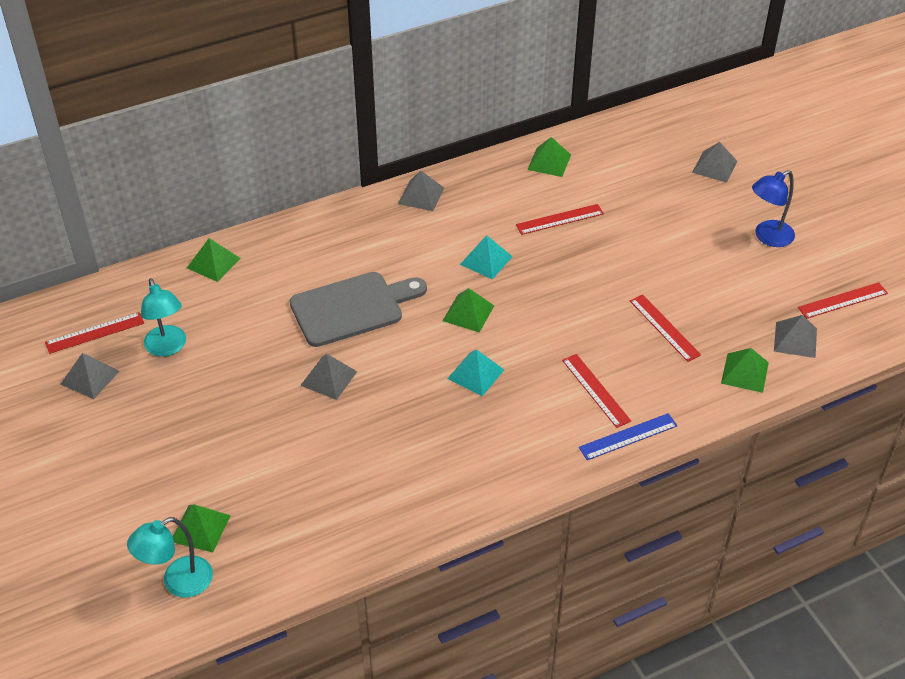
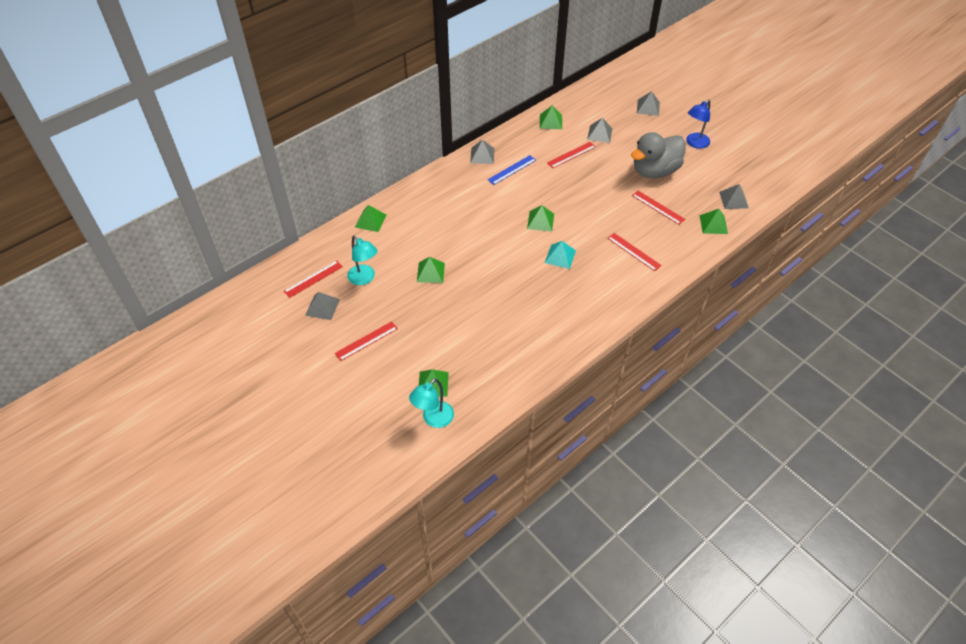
camera: 15 degrees left, 5 degrees up
grey cutting board [290,272,427,347] -> none
grey pyramid [300,354,358,400] -> grey pyramid moved to [587,118,612,143]
turquoise pyramid [460,236,513,280] -> none
blue ruler [579,413,677,460] -> blue ruler moved to [488,155,536,185]
red ruler [798,282,888,318] -> red ruler moved to [335,321,398,361]
none -> green pyramid [417,257,445,283]
none -> grey duck [631,132,686,178]

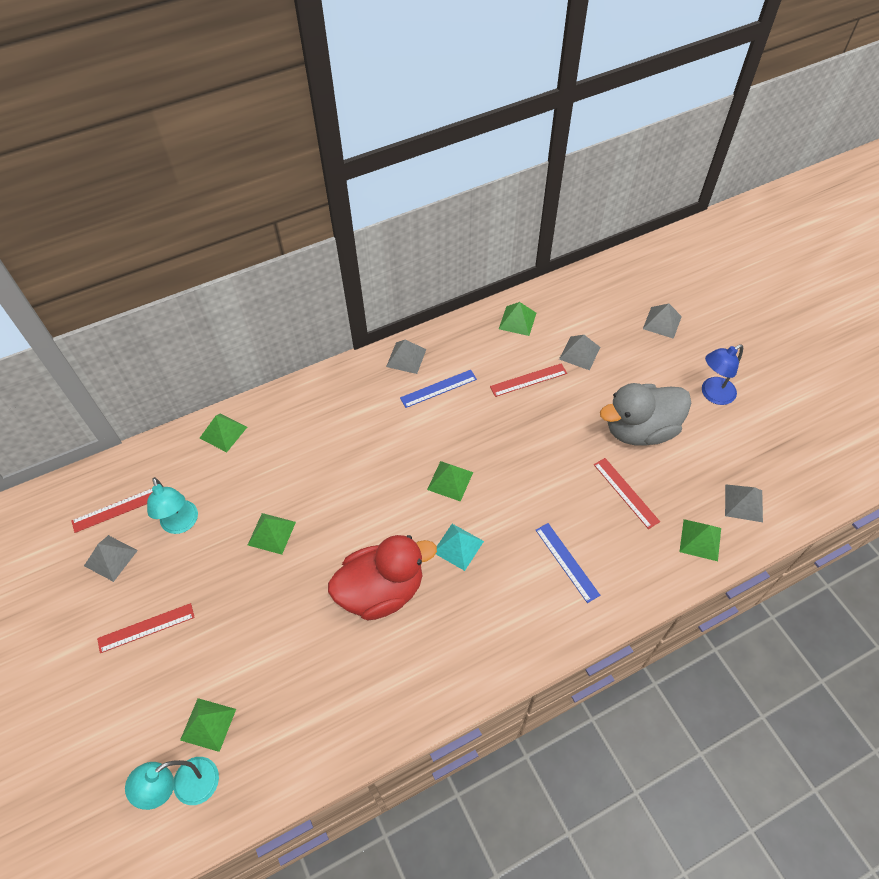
camera: 15 degrees right, 5 degrees up
red ruler [607,233,662,271] -> blue ruler [536,523,600,603]
none -> red duck [328,535,437,620]

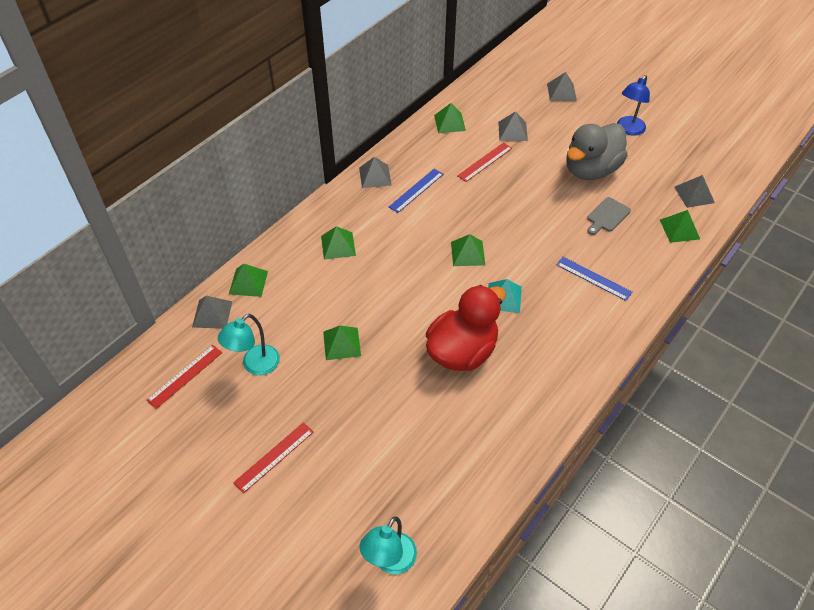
camera: 25 degrees left, 5 degrees down
grey pyramid [84,535,138,582] -> grey pyramid moved to [192,296,232,329]
turquoise lamp [147,477,198,534] -> turquoise lamp turned 90 degrees clockwise [218,314,280,375]
green pyramid [180,698,236,752] -> green pyramid moved to [321,226,356,260]
red ruler [594,458,660,529] -> grey cutting board [587,197,631,235]

